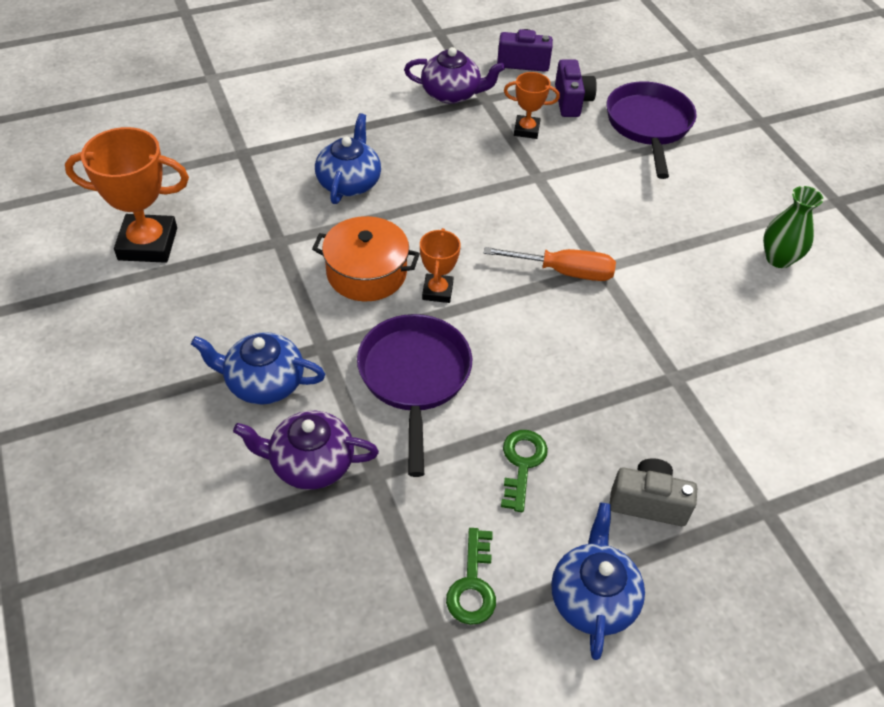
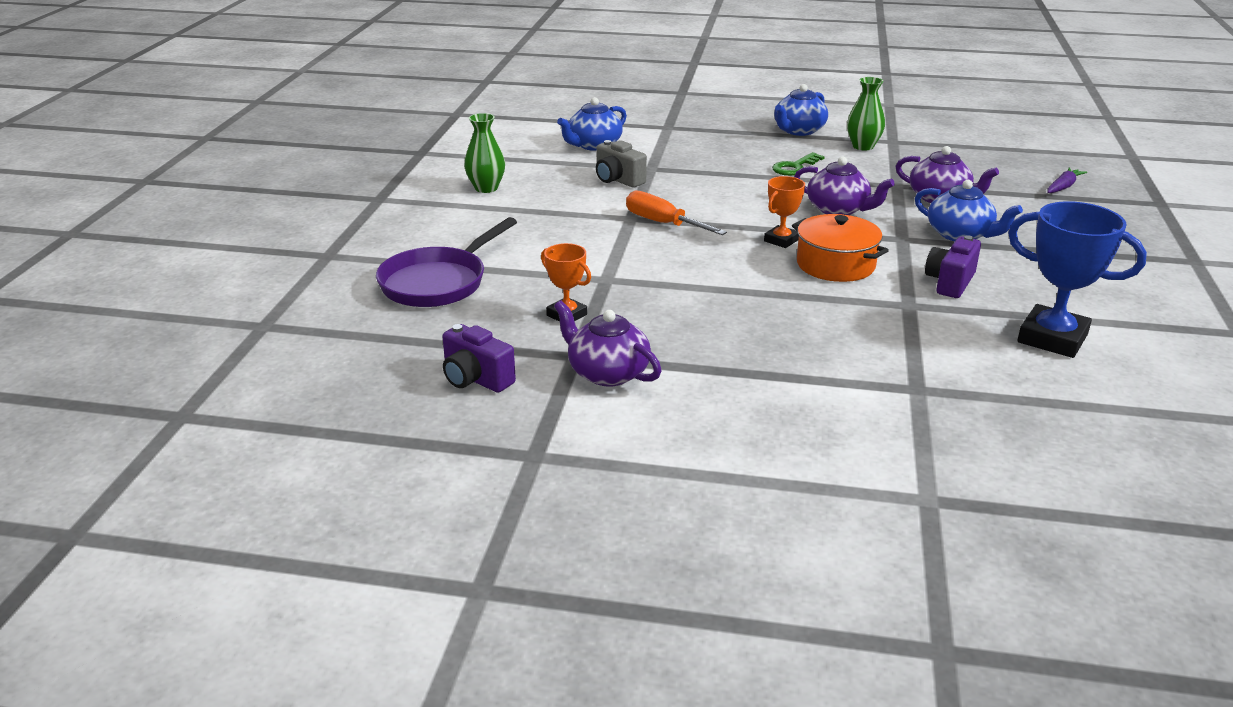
camera: 145 degrees left, 20 degrees down
orange trophy [65,127,189,263] -> blue trophy [1008,201,1147,358]
blue teapot [315,113,381,204] -> blue teapot moved to [557,97,627,151]
purple pan [357,314,472,477] -> purple teapot [794,156,895,215]
green key [446,528,496,625] -> green vase [847,77,885,151]
purple camera [555,59,597,117] -> purple camera moved to [925,235,981,298]
grey camera [610,458,697,526] -> grey camera moved to [596,140,647,188]
none -> purple carrot [1047,167,1087,193]

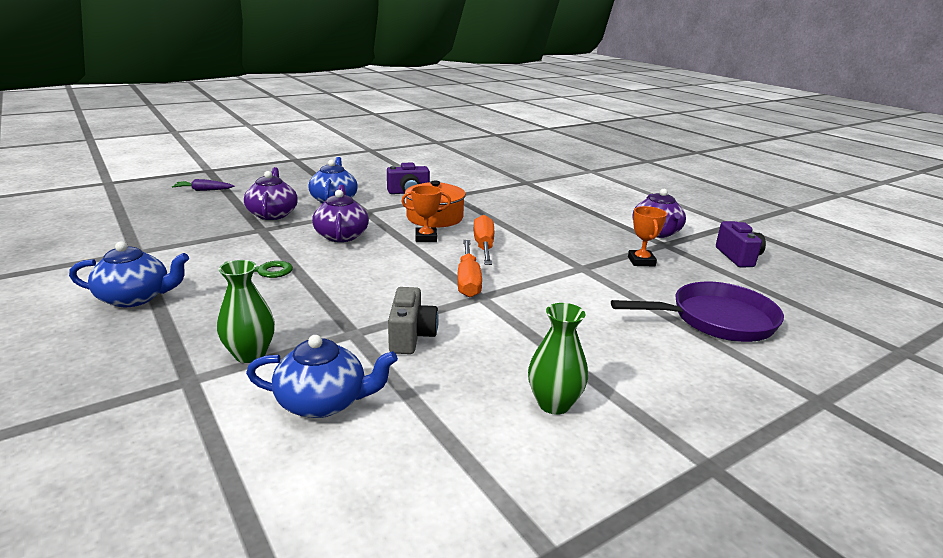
camera: 135 degrees left, 5 degrees down
green vase [847,77,885,151] -> green vase moved to [217,260,275,363]
blue trophy [1008,201,1147,358] -> none
none -> orange screwdriver [473,215,494,265]

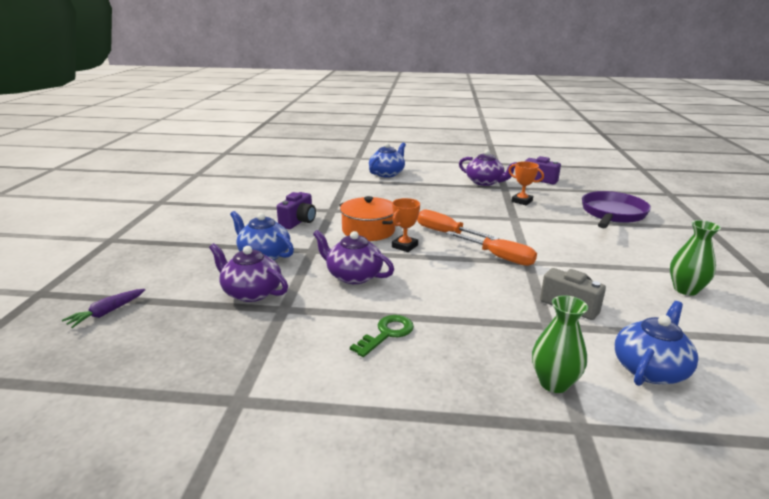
camera: 50 degrees left, 0 degrees up
blue teapot [69,241,189,307] -> blue teapot moved to [369,143,406,178]

